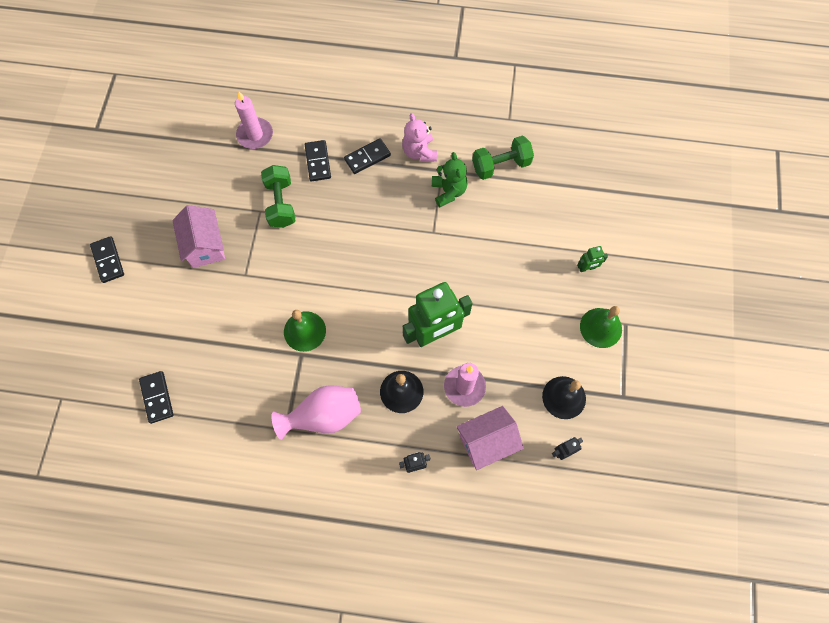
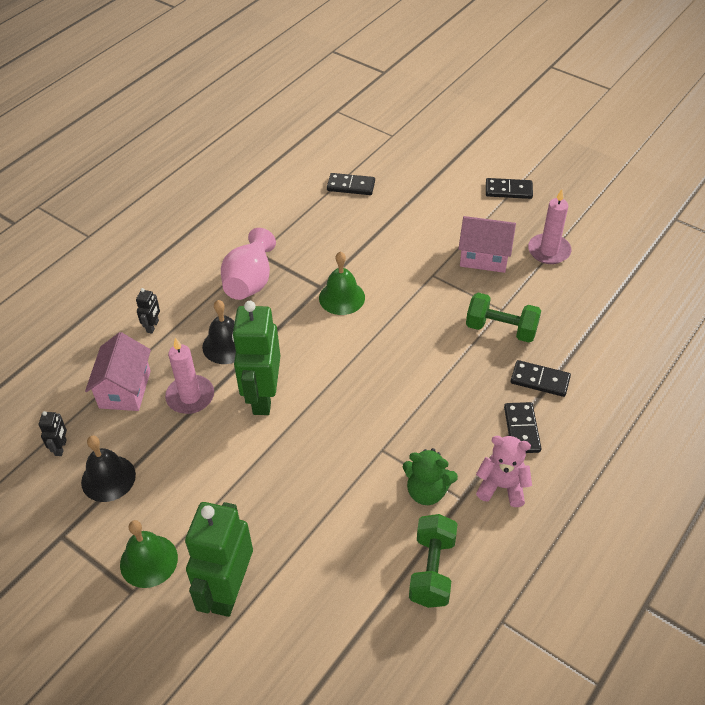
camera: 120 degrees right, 20 degrees down
pink candle [235,92,273,149] -> pink candle moved to [528,189,571,264]
green robot [577,246,608,272] -> green robot [185,502,253,617], size x2.37

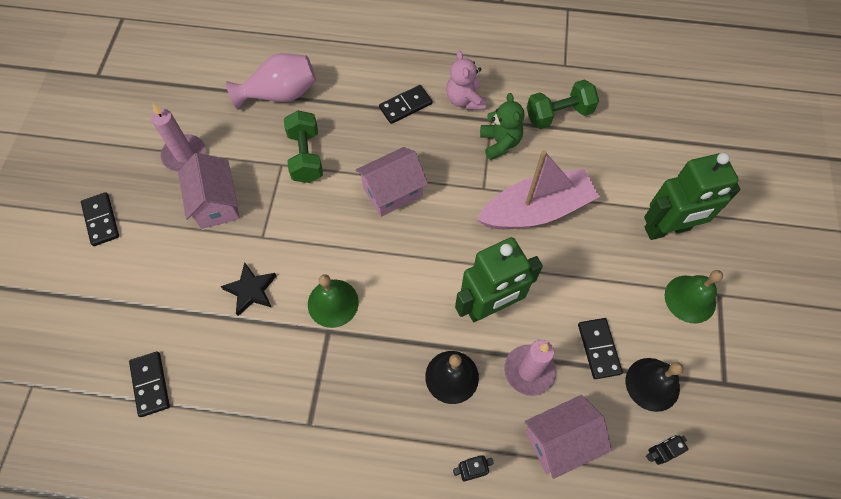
camera: 120 degrees left, 15 degrees up
pink vase [221,228,276,300] -> pink vase moved to [226,53,316,110]
black domino [511,360,571,397] -> black domino moved to [578,318,623,379]
none -> black star [220,262,276,316]
none -> pink house [356,147,428,217]
none -> pink boat [477,150,600,229]

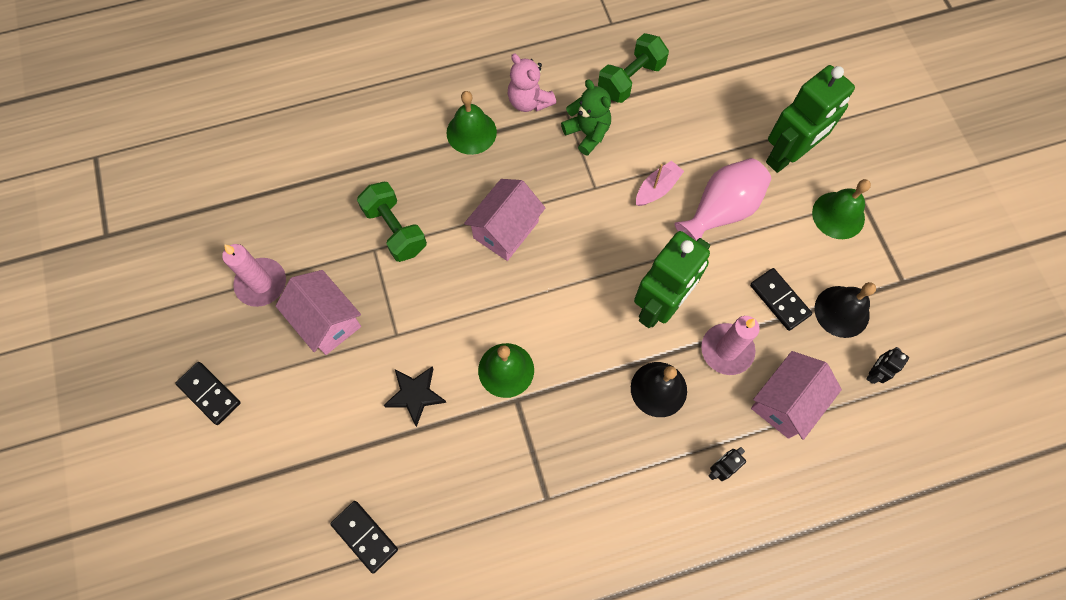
camera: 25 degrees left, 5 degrees up
pink vase [226,53,316,110] -> pink vase moved to [674,158,771,241]
black domino [379,85,432,124] -> green bell [446,91,497,155]
pink boat [477,150,600,229] -> pink boat [636,161,684,206], size x0.46

